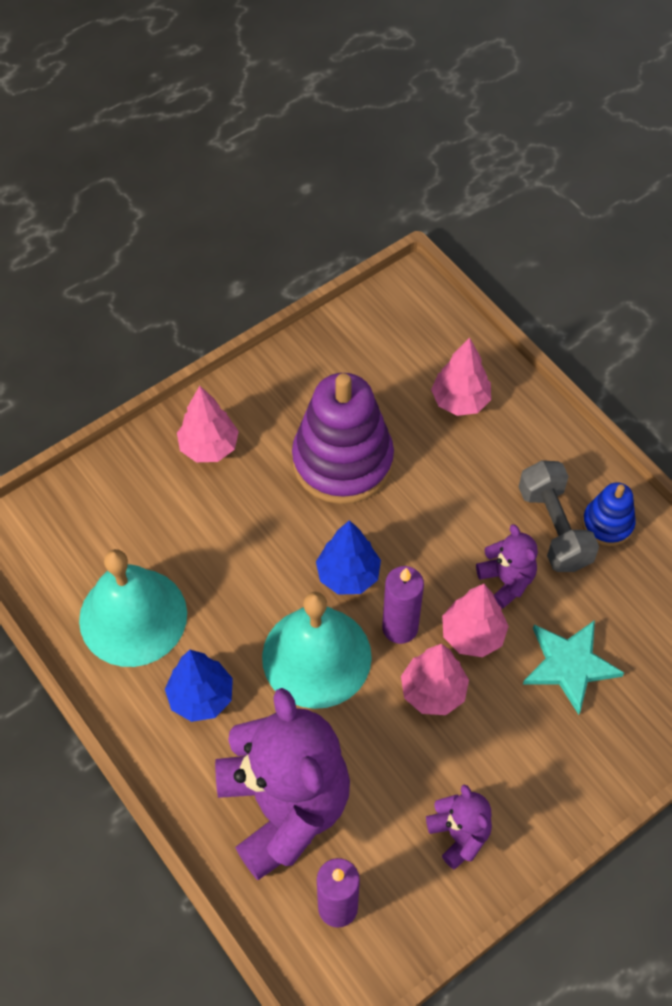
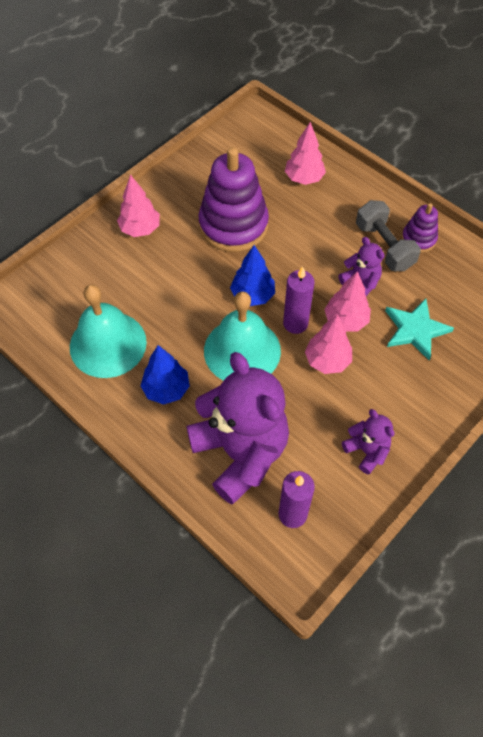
camera: 10 degrees left, 0 degrees up
blue stacking toy [582,482,636,546] -> purple stacking toy [402,203,438,253]

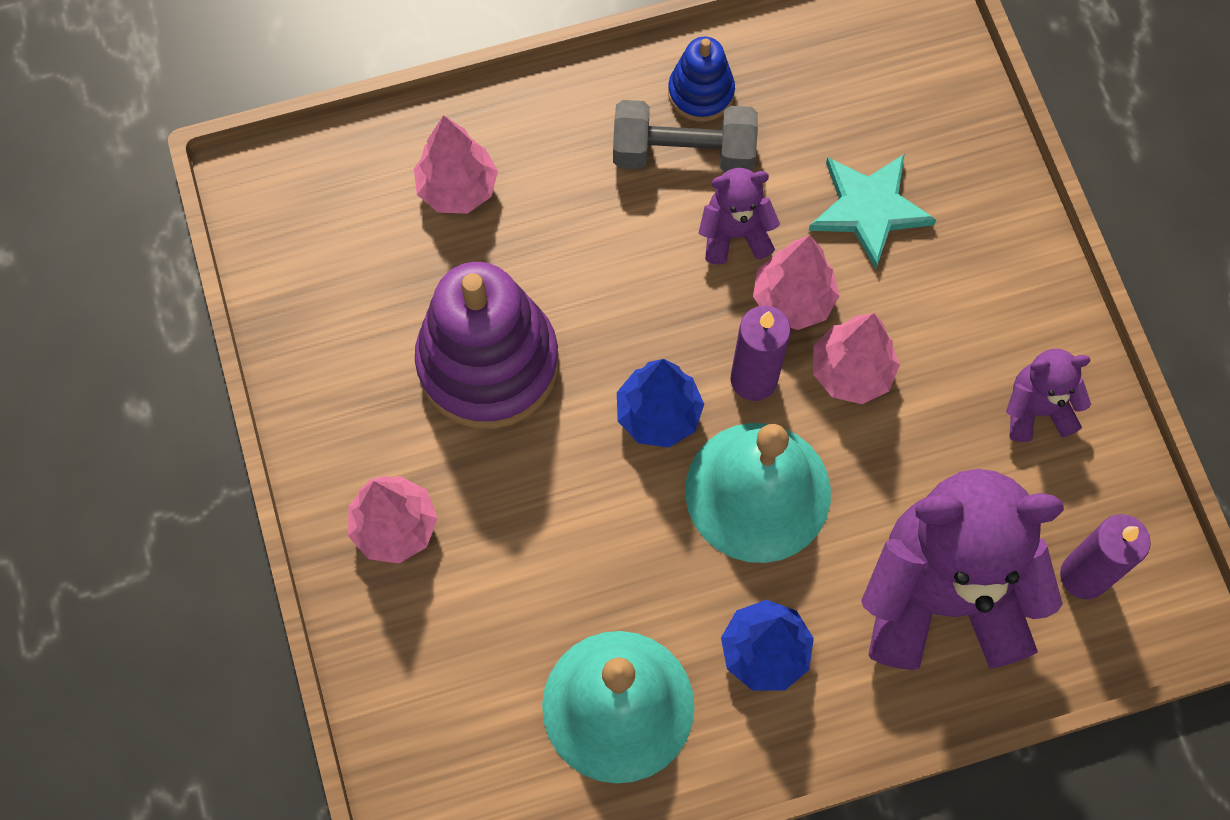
camera: 60 degrees left, 10 degrees up
purple stacking toy [402,203,438,253] -> blue stacking toy [668,37,735,122]

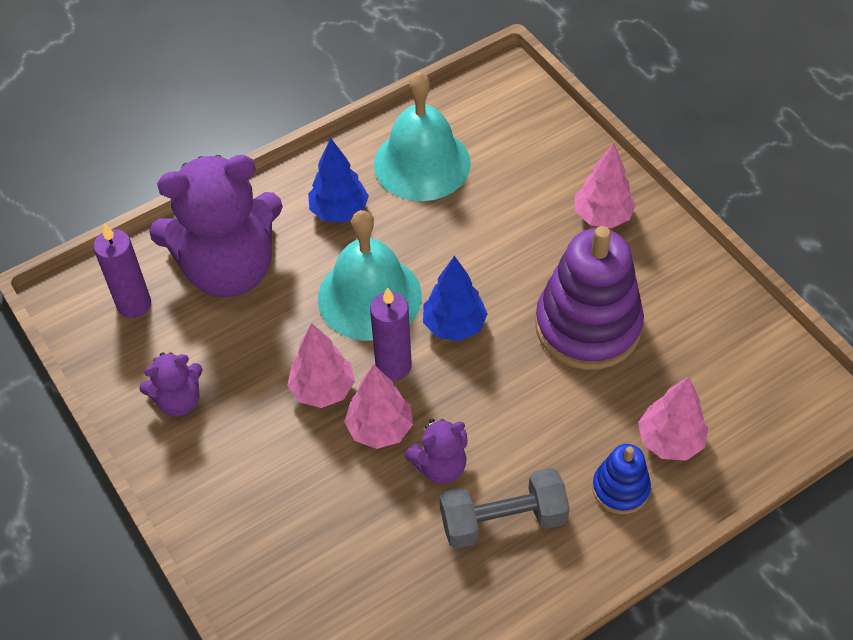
camera: 165 degrees right, 15 degrees down
blue stacking toy [668,37,735,122] -> blue stacking toy moved to [592,444,651,514]
turquoise star [808,154,936,270] -> none

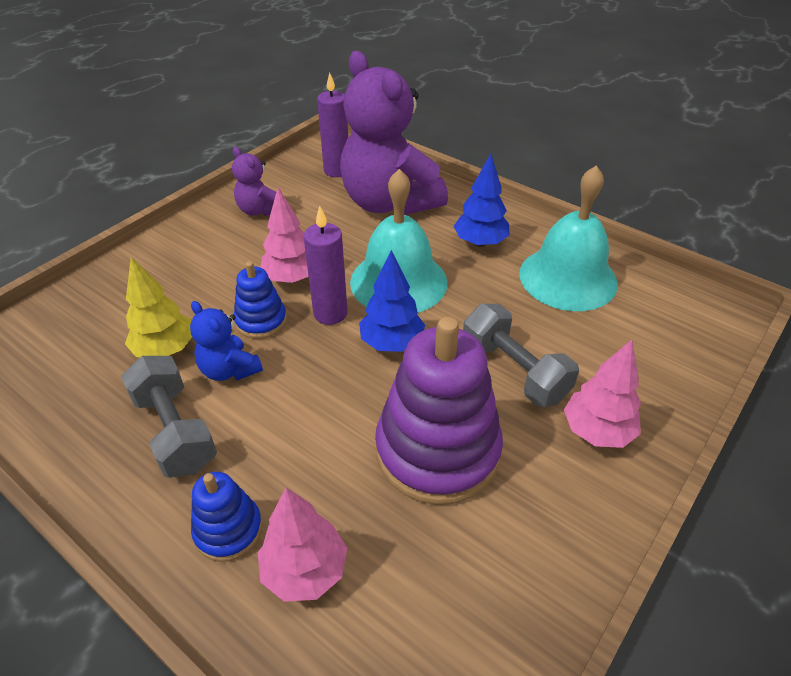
camera: 70 degrees right, 10 degrees down
pink tree [344,364,413,449] -> blue stacking toy [234,261,287,339]
purple teddy bear [405,419,468,484] -> blue teddy bear [190,301,263,381]
none -> yellow tree [125,257,192,357]
none -> grey dumbbell [463,304,579,407]

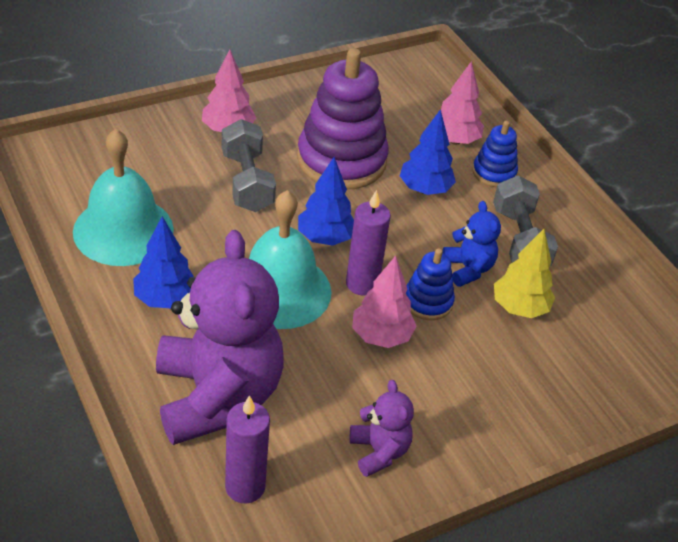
camera: 160 degrees left, 0 degrees up
none -> blue tree [400,109,456,195]

